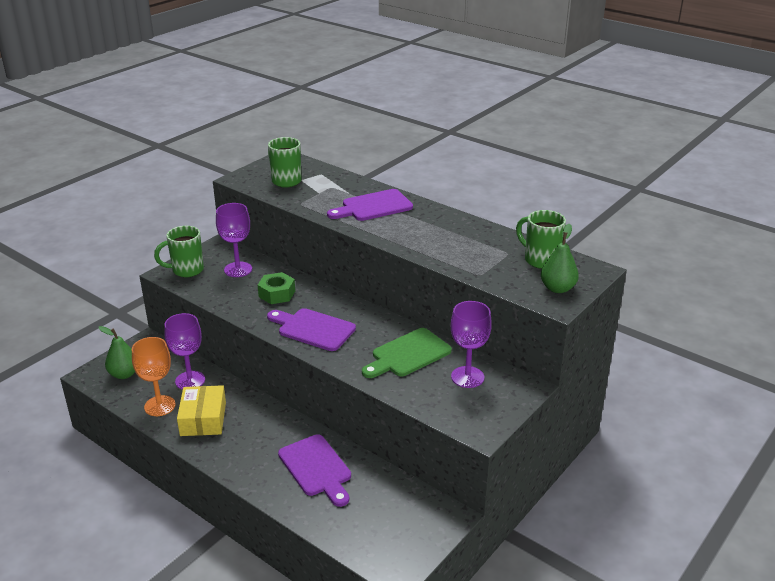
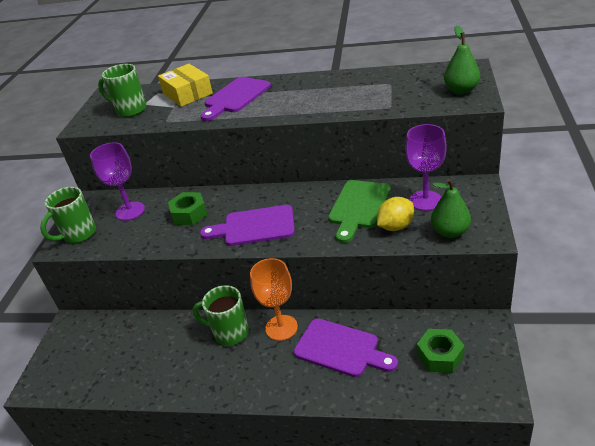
camera: 25 degrees left, 5 degrees up
green pear [98,326,135,379] -> green pear moved to [431,179,471,238]
orange goblet [132,337,175,416] -> orange goblet moved to [250,258,298,341]
purple goblet [164,313,205,390] -> none
yellow box [177,385,226,436] -> yellow box moved to [158,64,213,107]
green mug [516,210,566,269] -> green mug moved to [193,285,249,346]
none -> yellow lemon [377,197,414,231]
none -> green nut [417,329,465,373]

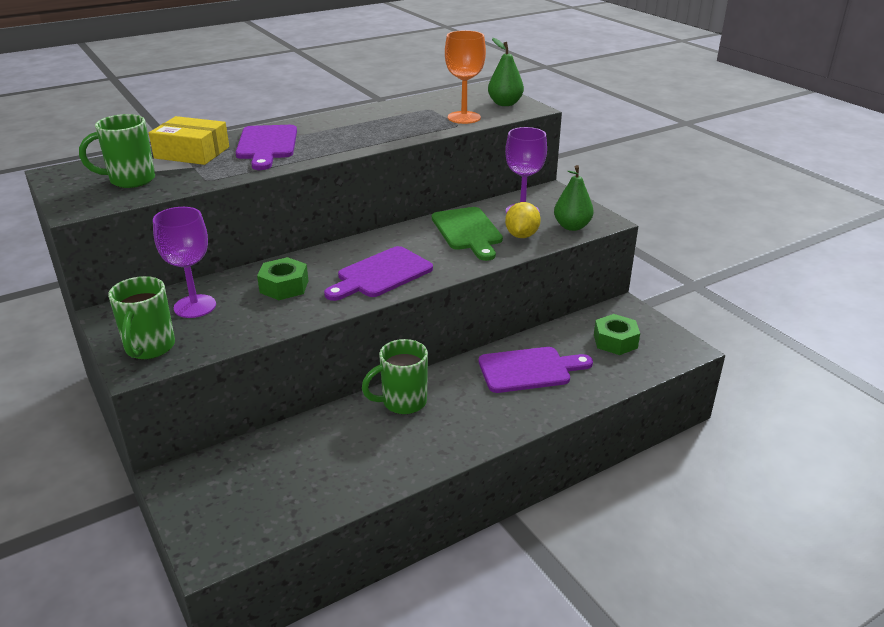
camera: 45 degrees left, 5 degrees down
orange goblet [250,258,298,341] -> orange goblet moved to [445,30,486,124]

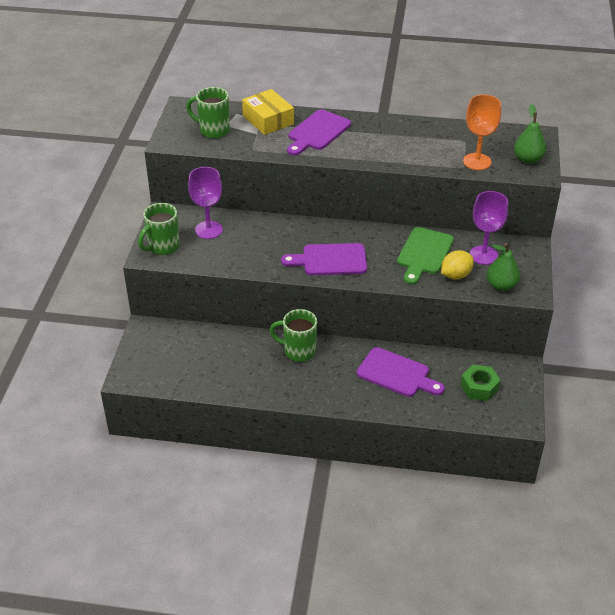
camera: 40 degrees right, 10 degrees up
green nut [257,257,308,300] -> none

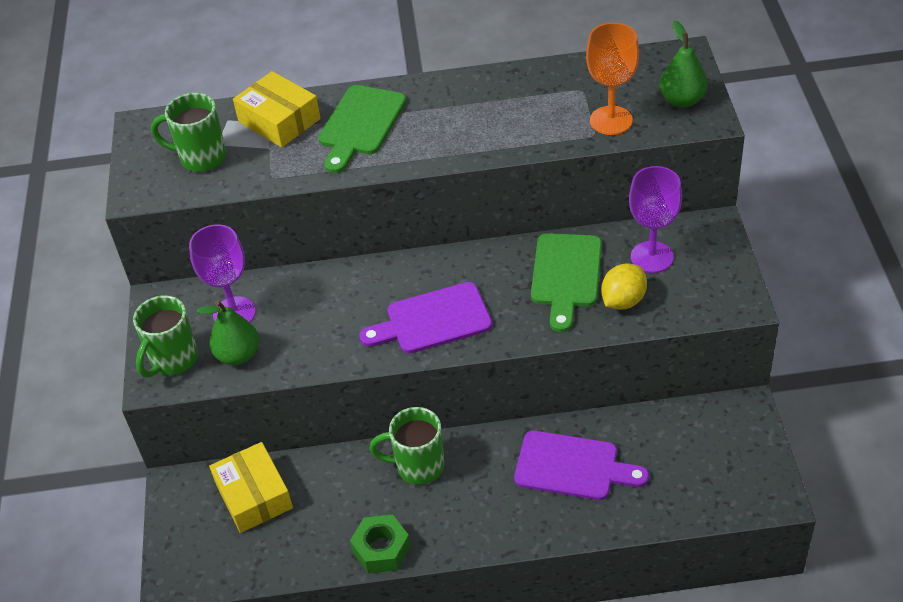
camera: 10 degrees left, 5 degrees up
purple cutting board [287,109,351,156] -> green cutting board [318,85,406,173]
green nut [461,365,500,401] -> green nut moved to [350,514,411,573]
green pear [487,243,520,291] -> green pear moved to [197,300,259,365]
none -> yellow box [209,442,293,533]

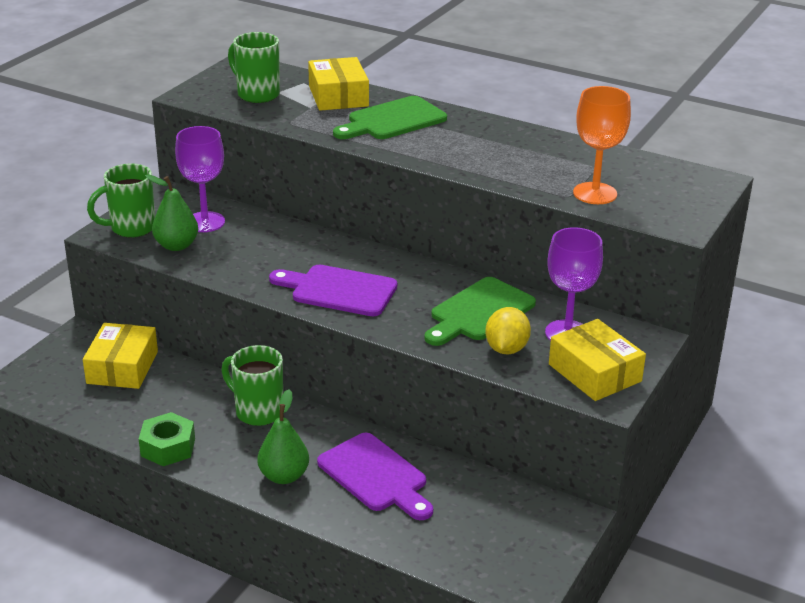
camera: 30 degrees right, 15 degrees down
yellow lemon [601,263,647,310] -> yellow lemon turned 60 degrees counterclockwise [485,307,531,354]
green pear [660,20,708,108] -> green pear moved to [257,389,309,484]
none -> yellow box [549,319,646,401]

